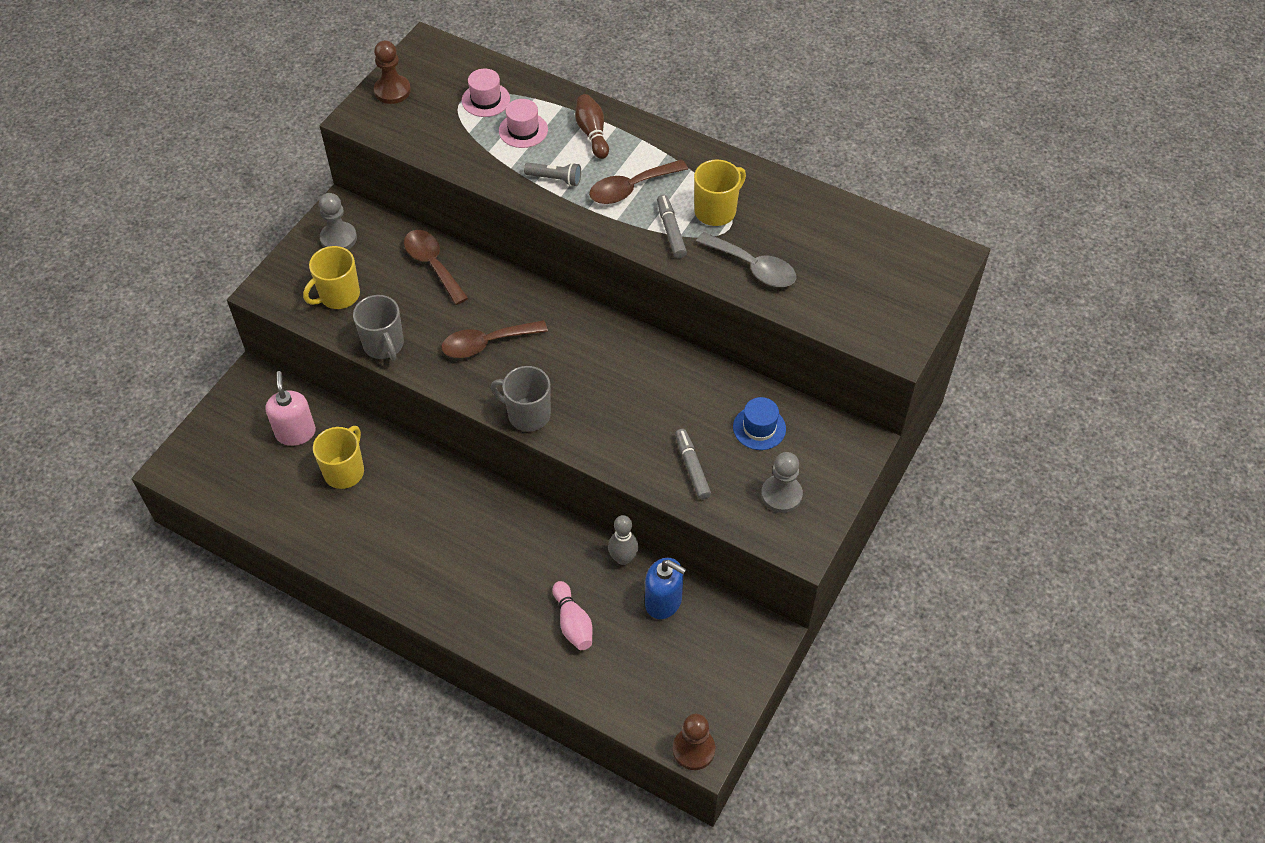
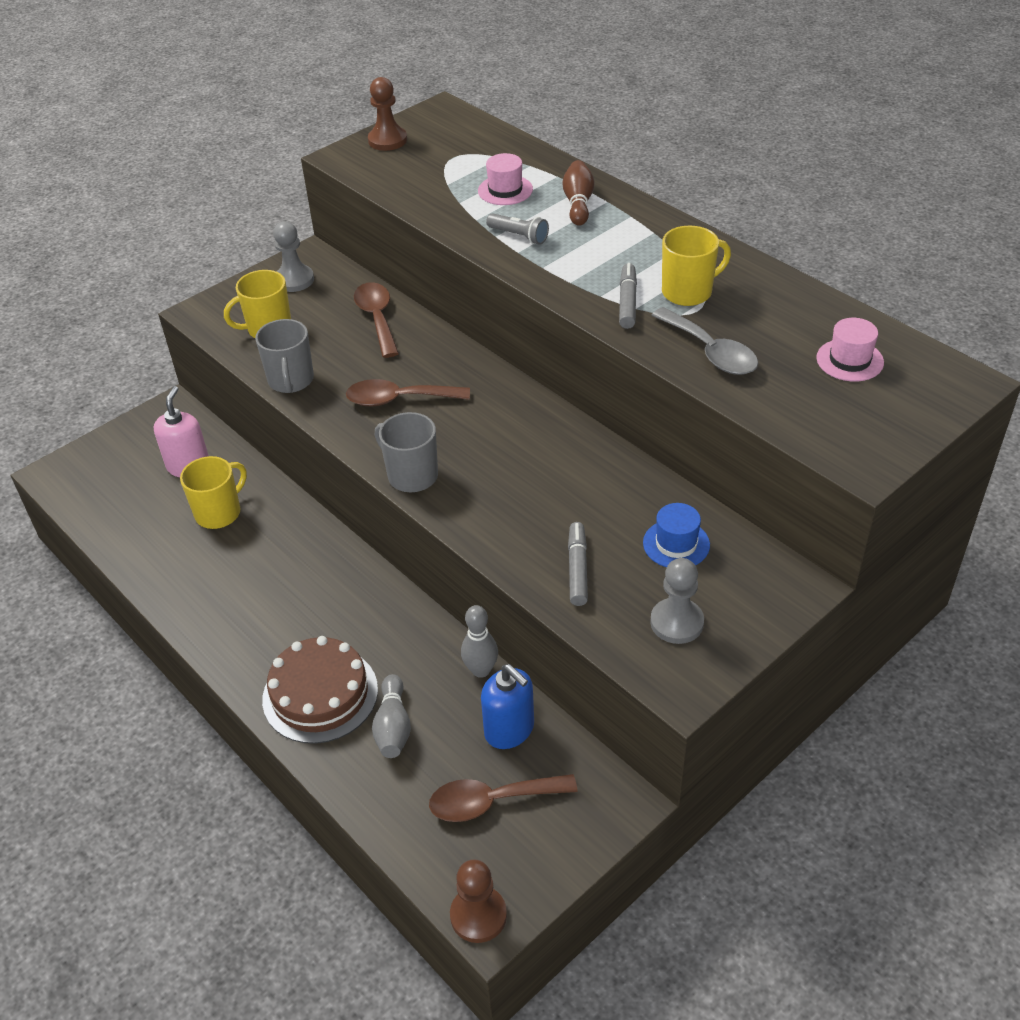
camera: 20 degrees right, 10 degrees down
pink hat [462,69,510,117] -> pink hat moved to [816,318,884,381]
pink bowling pin [552,581,592,650] -> grey bowling pin [372,674,411,758]
brown spoon [589,159,688,204] -> brown spoon moved to [429,774,578,822]
none -> brown cake [262,636,378,744]

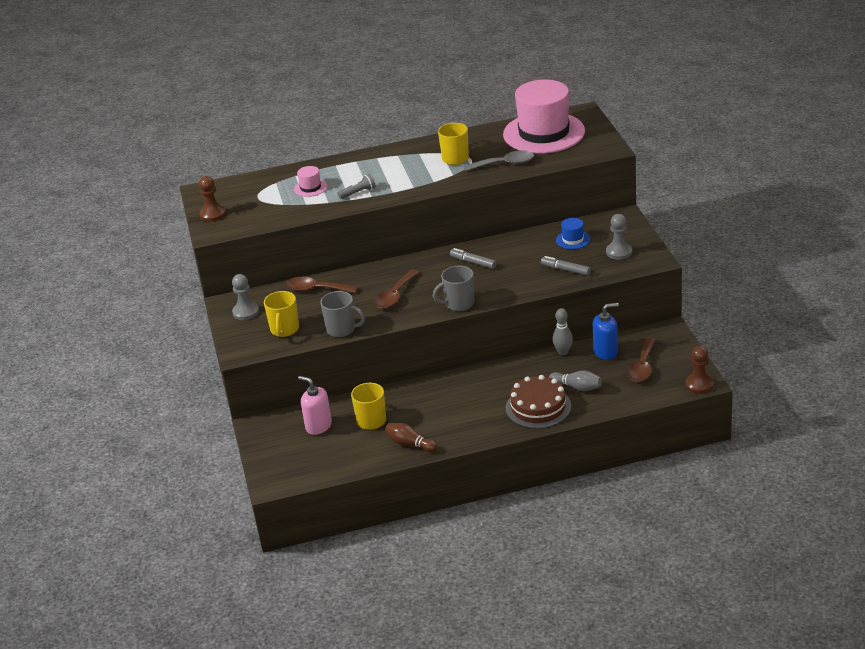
camera: 60 degrees left, 10 degrees down
brown bowling pin [562,160,594,226] -> brown bowling pin moved to [385,423,437,452]
grey marker [619,263,637,329] -> grey marker moved to [450,248,497,269]
pink hat [816,318,884,381] -> pink hat [503,80,585,153], size x2.48

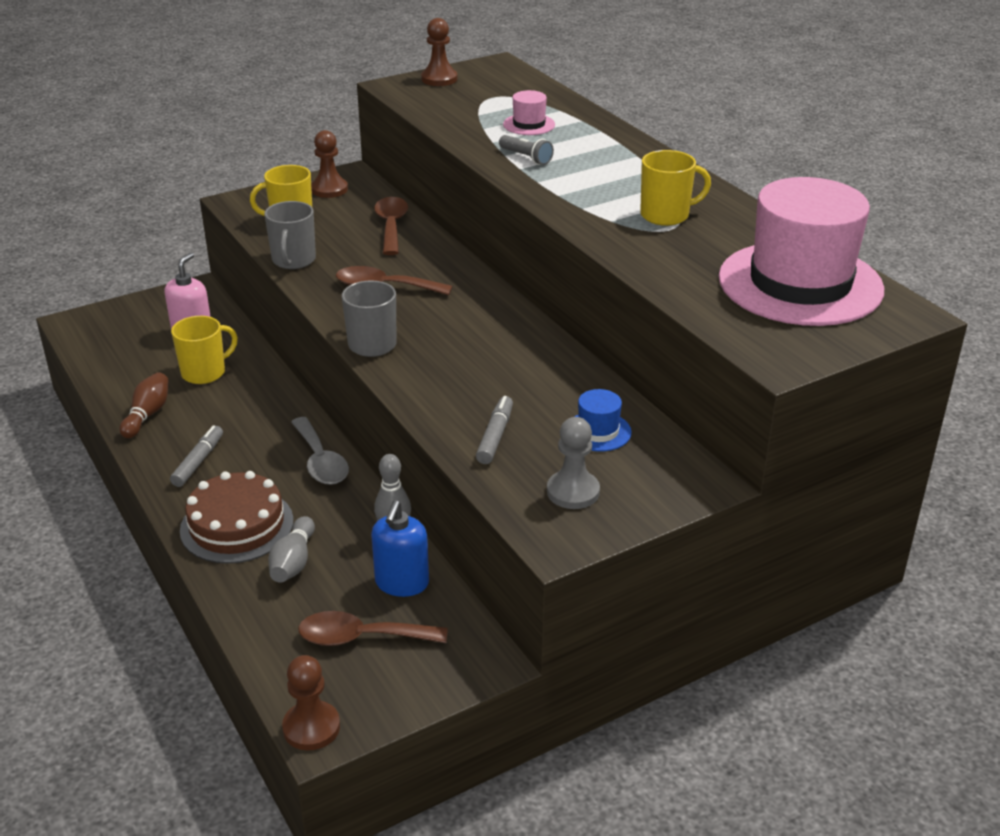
camera: 70 degrees right, 0 degrees up
grey pawn [232,274,259,320] -> brown pawn [311,130,348,198]
grey marker [450,248,497,269] -> grey marker moved to [170,425,223,487]
grey spoon [464,150,534,171] -> grey spoon moved to [291,417,349,485]
blue soap dispenser [593,303,619,360] -> blue soap dispenser turned 45 degrees clockwise [371,500,429,597]

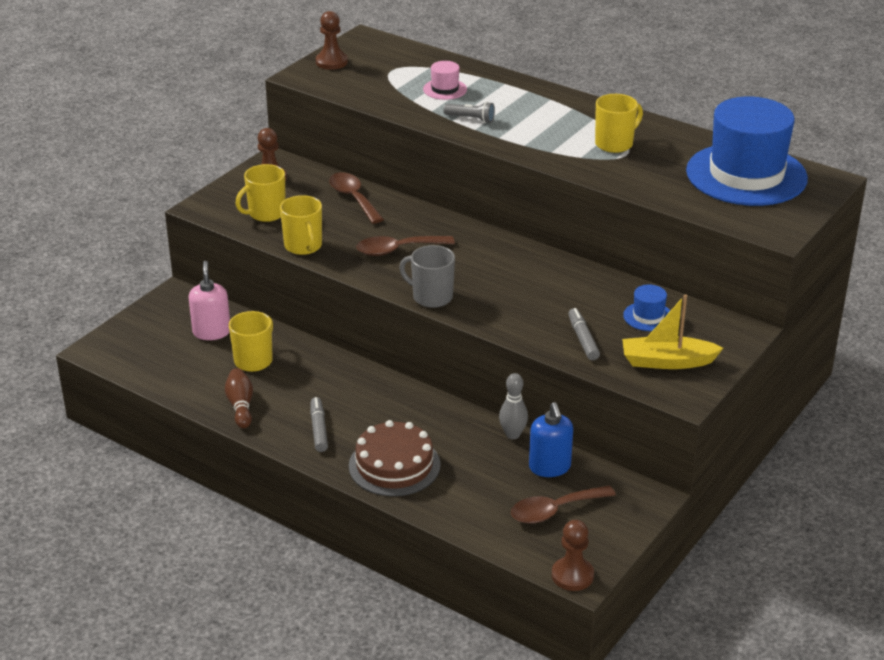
camera: 25 degrees left, 0 degrees up
grey mug [264,201,316,269] -> yellow mug [280,195,322,255]
grey bowling pin [268,516,315,583] -> none
grey spoon [291,417,349,485] -> none
grey pawn [547,417,600,509] -> yellow boat [622,294,724,369]
pink hat [719,177,884,326] -> blue hat [686,97,808,206]

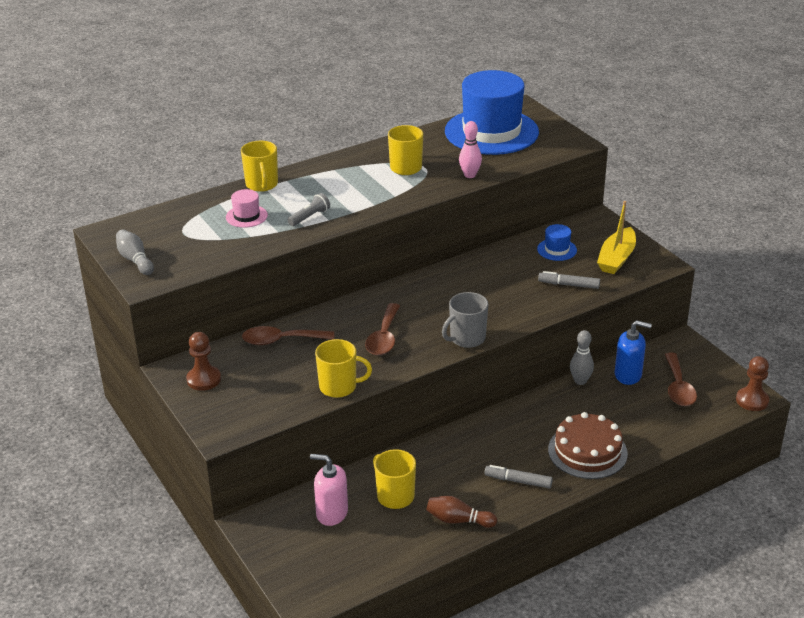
camera: 65 degrees left, 0 degrees up
yellow mug [235,164,286,222] -> yellow mug moved to [241,141,278,192]
brown pawn [316,11,348,70] -> grey bowling pin [116,230,154,275]
none -> pink bowling pin [459,121,482,178]

